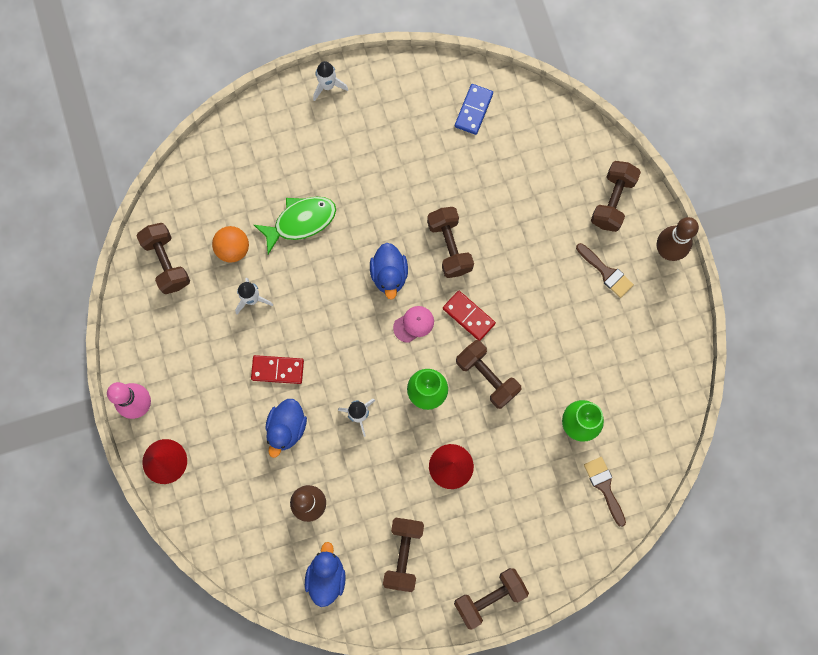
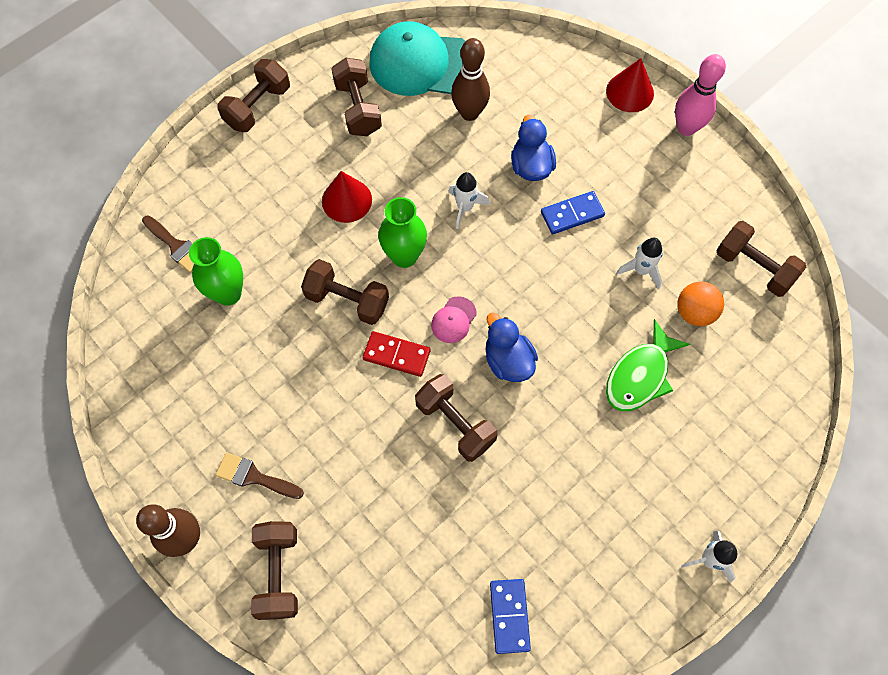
camera: 155 degrees right, 10 degrees down
red domino [251,355,304,384] -> blue domino [541,191,605,234]
blue duck [305,542,346,607] -> turquoise cap [369,21,465,96]

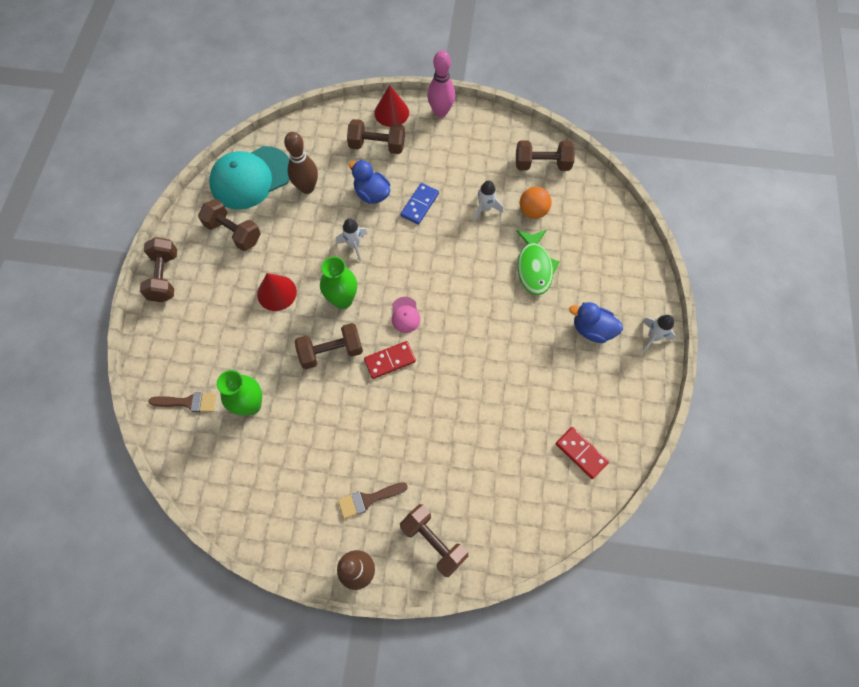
camera: 40 degrees left, 0 degrees up
brown dumbbell [415,374,498,462] -> brown dumbbell moved to [347,119,405,154]
blue duck [486,313,538,382] -> blue duck moved to [569,302,623,343]
blue domino [490,579,531,654] -> red domino [556,427,609,479]

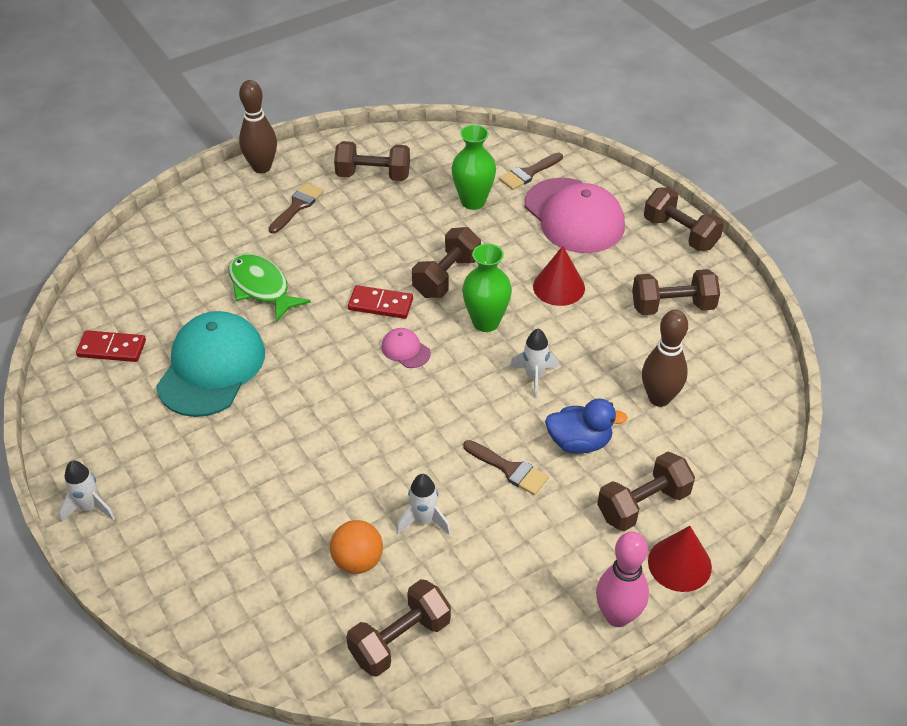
camera: 140 degrees right, 20 degrees down
turquoise cap [209,146,290,210] -> turquoise cap moved to [156,311,265,417]
red domino [364,341,416,379] -> red domino turned 75 degrees clockwise [348,285,413,319]
blue domino [400,183,439,225] -> brown brush [463,440,549,495]
brown dumbbell [400,504,469,577] -> brown dumbbell moved to [334,141,410,181]
green fish [516,230,560,295] -> green fish moved to [228,254,311,322]
blue duck [569,302,623,343] -> none
none -> pink cap [525,178,625,253]

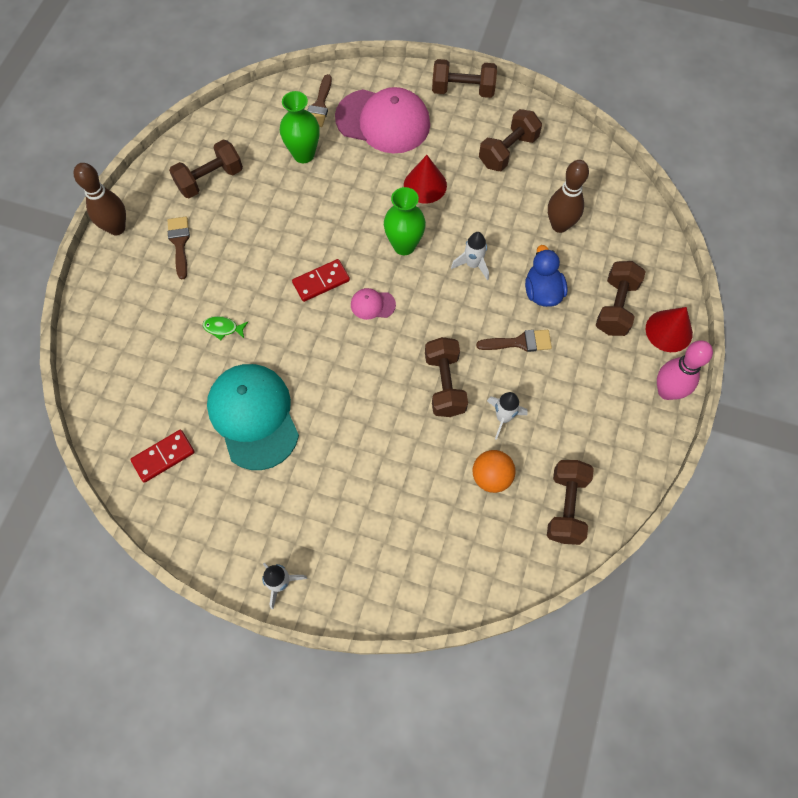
camera: 40 degrees left, 20 degrees up
green fish [228,254,311,322] -> green fish [203,316,248,340], size x0.50
brown dumbbell [412,227,481,298] -> brown dumbbell moved to [425,337,468,417]
blue duck [545,398,628,454] -> blue duck turned 60 degrees counterclockwise [525,245,568,307]

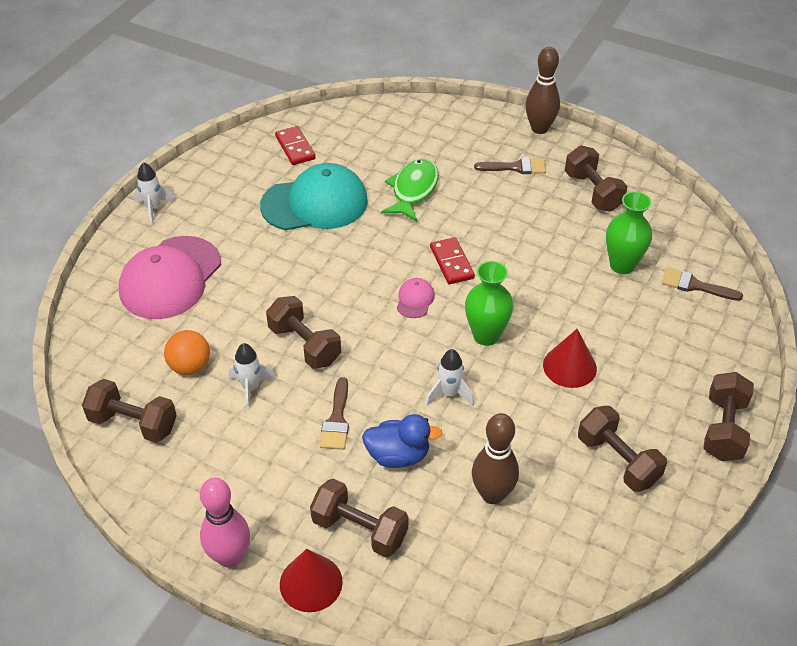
camera: 100 degrees right, 20 degrees down
green fish [203,316,248,340] -> green fish [381,158,439,221], size x2.01
pink cap [335,87,430,153] -> pink cap moved to [119,236,221,319]
brown dumbbell [425,337,468,417] -> brown dumbbell turned 45 degrees clockwise [266,296,341,369]

